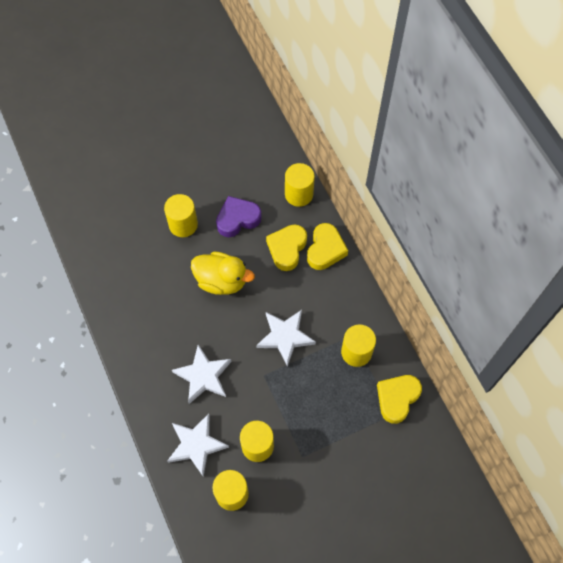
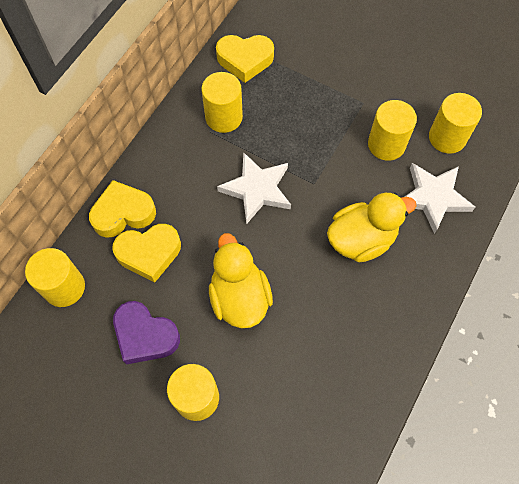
camera: 125 degrees left, 0 degrees up
white star [172,345,232,404] -> yellow duck [327,192,417,263]

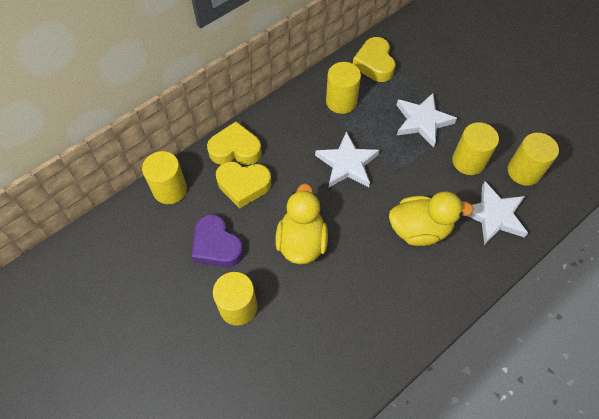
camera: 20 degrees right, 5 degrees down
yellow heart [216,35,274,83] -> yellow heart turned 60 degrees clockwise [353,37,395,82]
none -> white star [397,93,457,147]

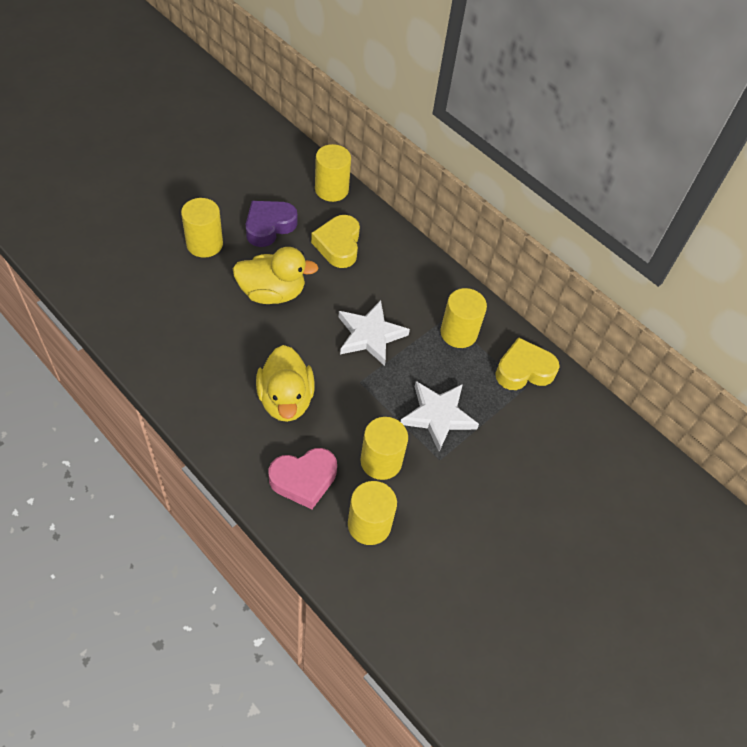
camera: 80 degrees right, 5 degrees down
yellow heart [207,121,262,165] -> none
white star [467,182,528,245] -> pink heart [268,448,337,509]

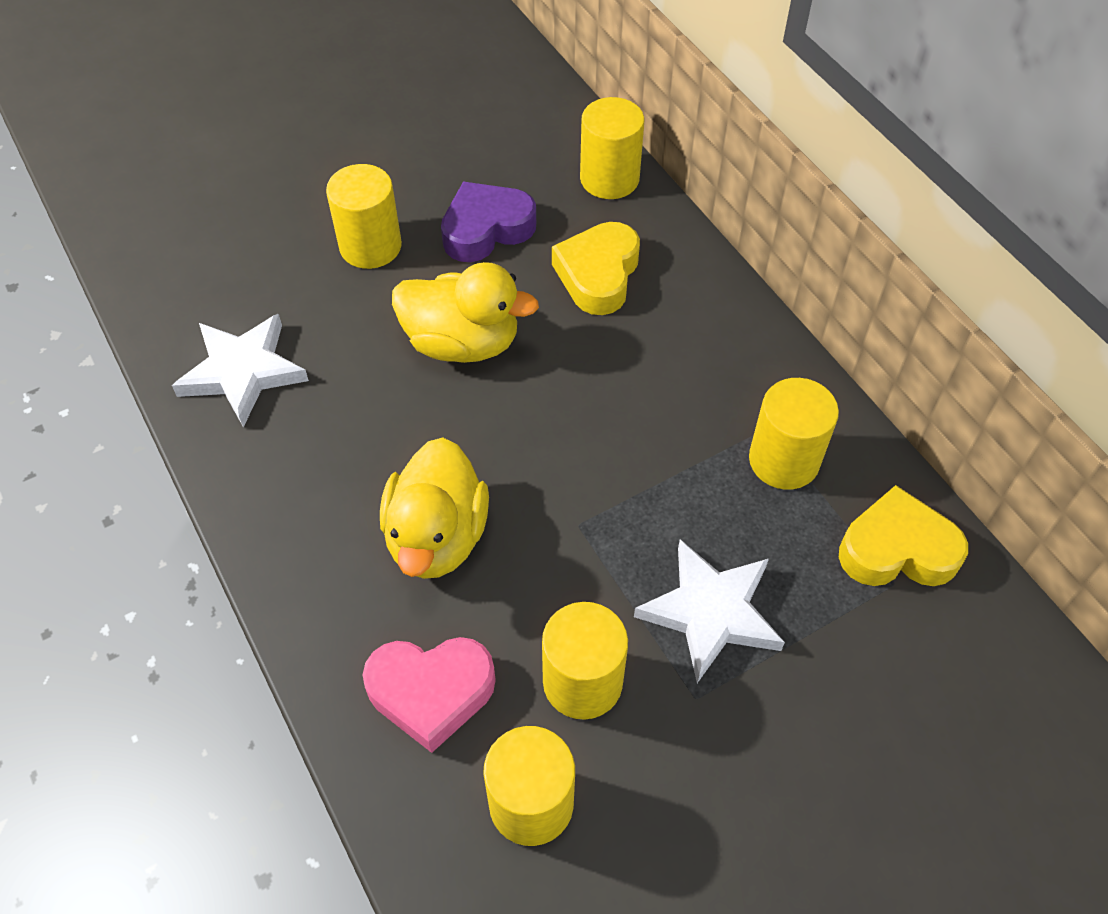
camera: 20 degrees right, 0 degrees up
white star [338,300,410,366] -> white star moved to [172,314,309,427]

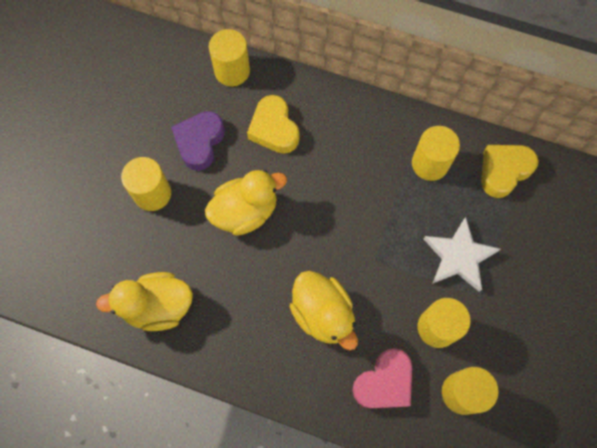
camera: 40 degrees left, 15 degrees up
white star [172,314,309,427] -> yellow duck [96,272,193,331]

